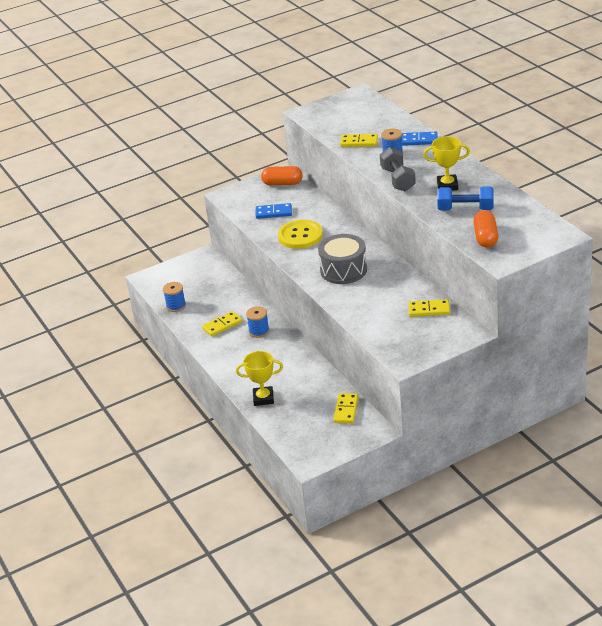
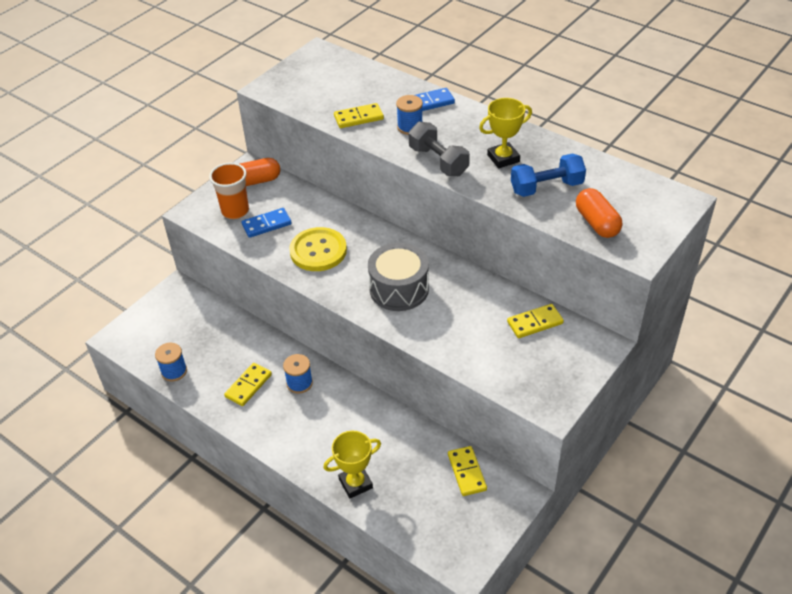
camera: 25 degrees left, 10 degrees up
none -> orange cup [209,163,249,219]

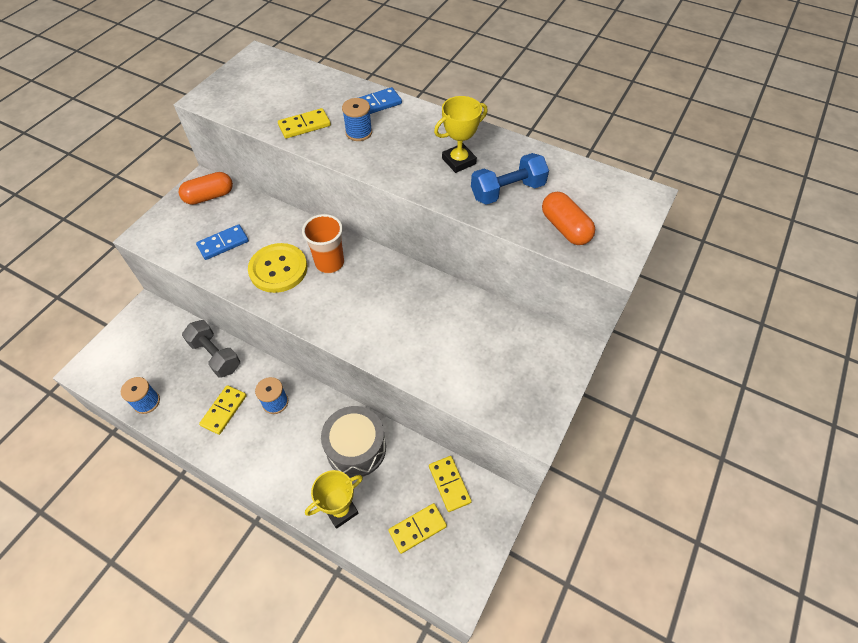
camera: 10 degrees left, 10 degrees up
orange cup [209,163,249,219] -> orange cup moved to [302,214,344,273]
grey drum [368,243,429,311] -> grey drum moved to [321,406,386,478]
grey dumbbell [409,122,470,176] -> grey dumbbell moved to [182,320,240,378]
yellow domino [507,304,564,338] -> yellow domino moved to [389,503,447,554]

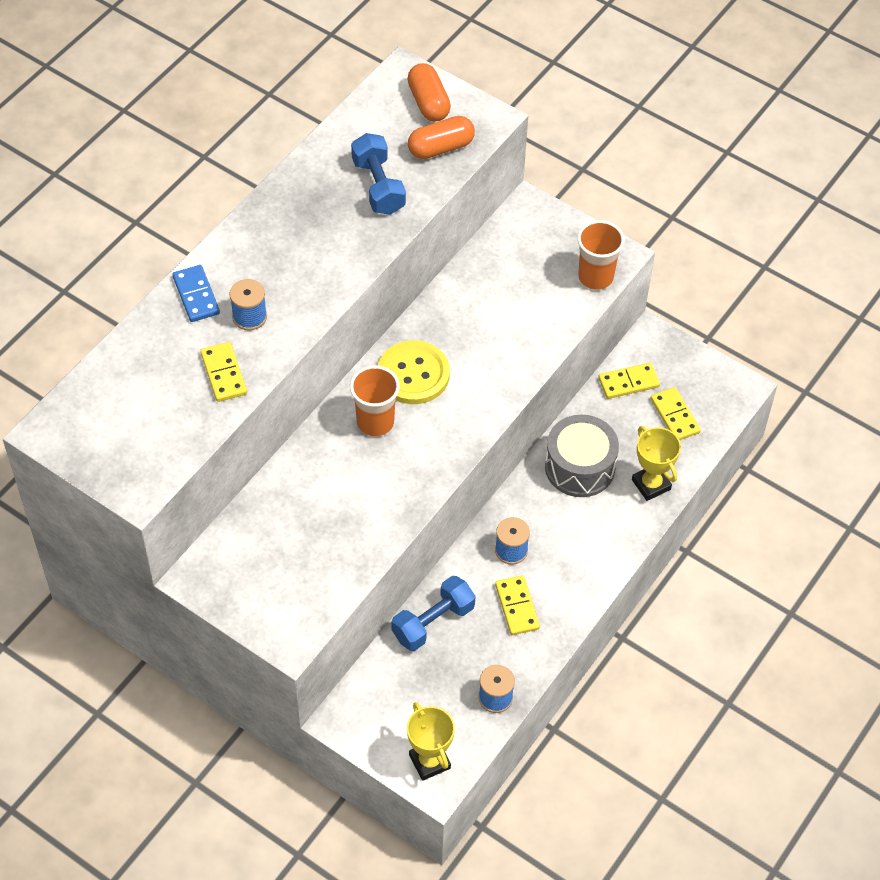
camera: 85 degrees left, 0 degrees up
orange capsule [179,172,233,205] -> orange capsule moved to [407,63,451,121]
grey dumbbell [182,320,240,378] -> blue dumbbell [391,576,475,651]
blue domino [196,224,249,260] -> none
yellow domino [199,385,247,435] -> yellow domino turned 45 degrees clockwise [495,575,540,635]
yellow button [248,243,307,293] -> yellow button moved to [378,340,450,404]
yellow trophy [434,96,488,173] -> yellow trophy moved to [407,702,455,781]
none -> orange cup [577,220,625,290]

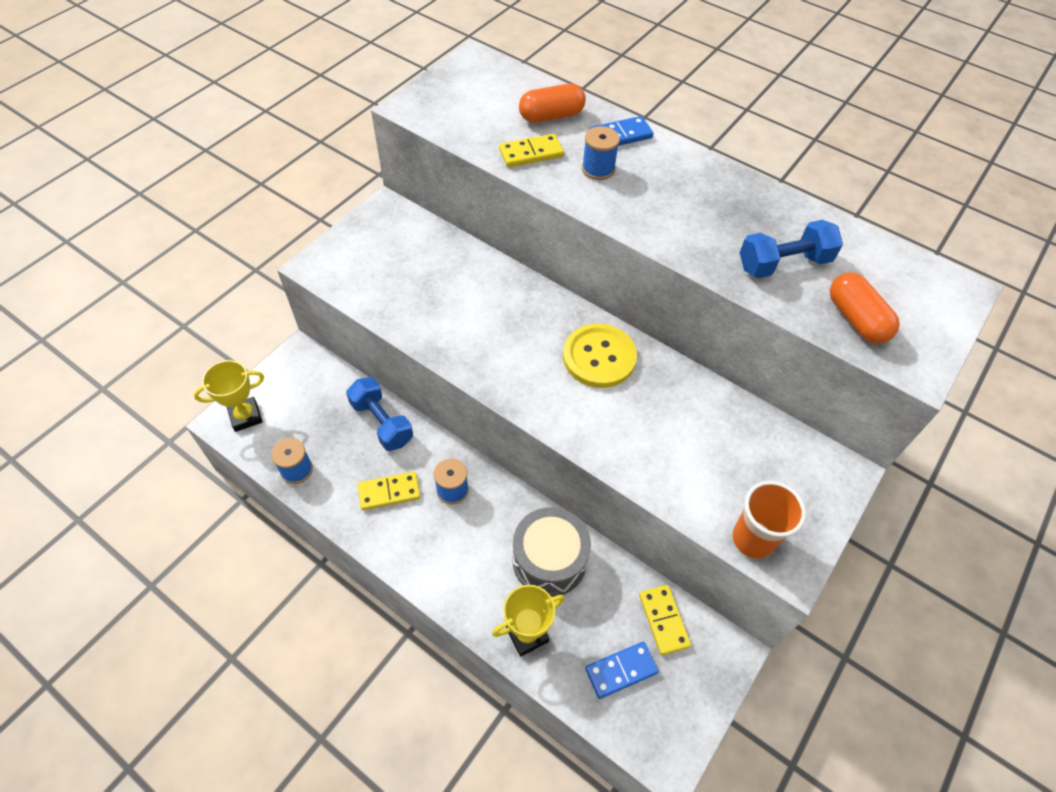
camera: 90 degrees right, 0 degrees up
orange cup [350,365,400,437] -> none
orange capsule [407,63,451,121] -> orange capsule moved to [519,84,586,123]
yellow domino [650,387,701,440] -> blue domino [585,642,659,699]

